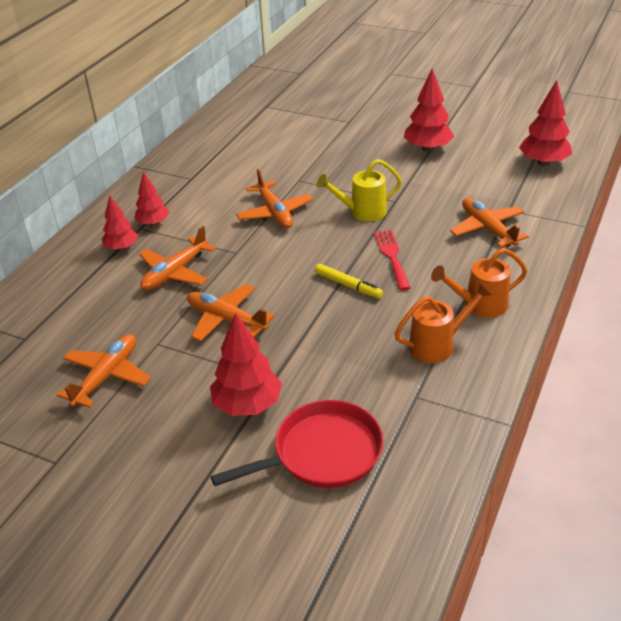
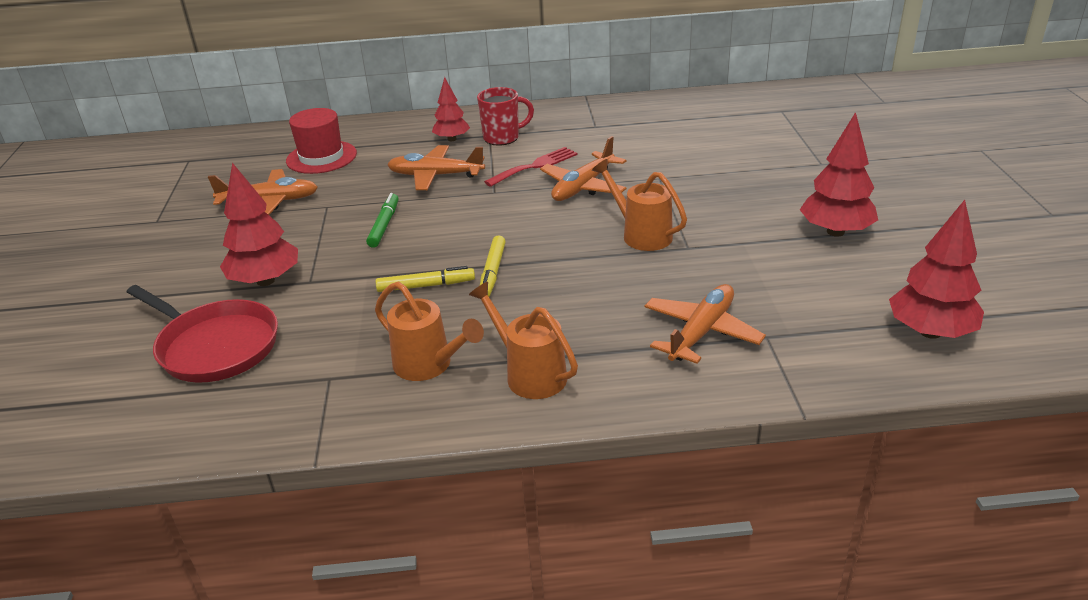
camera: 60 degrees right, 5 degrees down
red tree [134,172,169,226] -> red mug [477,87,534,146]
orange plane [187,284,275,342] -> green marker [366,193,399,248]
yellow watering can [317,159,402,221] -> orange watering can [592,159,687,251]
red fork [374,230,411,290] -> red fork moved to [484,147,578,187]
none -> red hat [286,108,357,174]
none -> yellow marker [376,266,475,292]

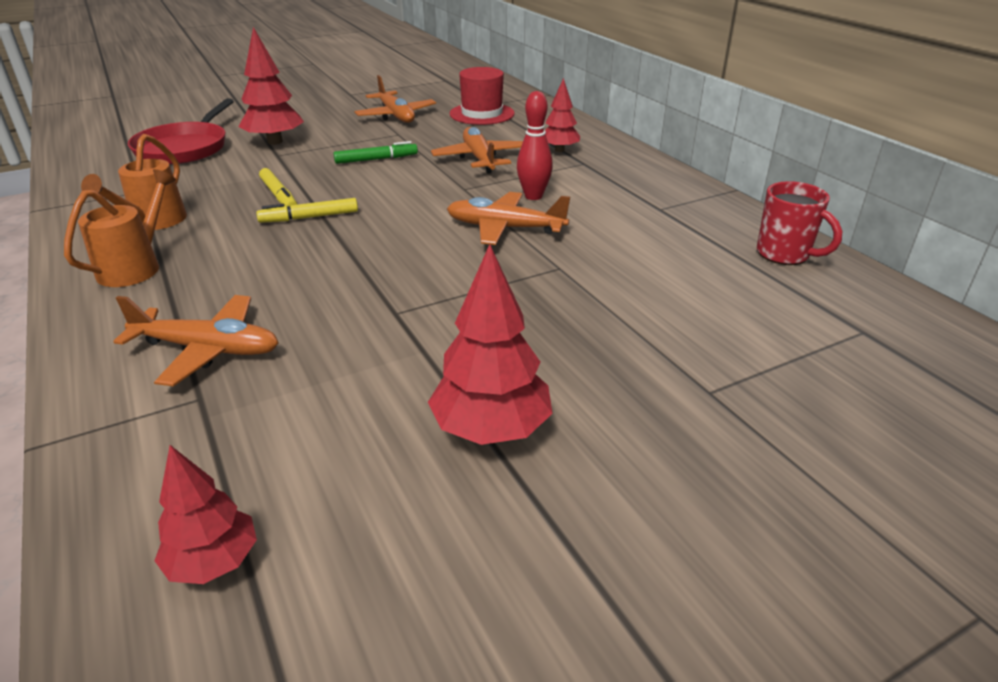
camera: 65 degrees right, 0 degrees up
red mug [477,87,534,146] -> red mug moved to [757,181,842,265]
red fork [484,147,578,187] -> red bowling pin [517,91,553,200]
orange watering can [592,159,687,251] -> none
red tree [889,200,984,339] -> red tree [154,445,257,584], size x0.64

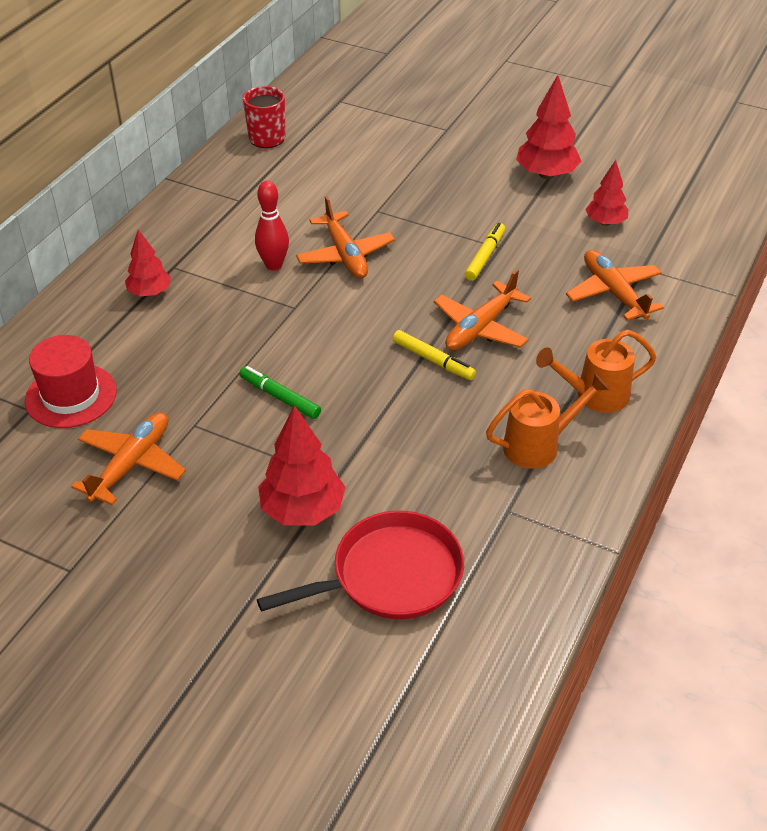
camera: 125 degrees left, 10 degrees up
red tree [154,445,257,584] -> red tree moved to [585,160,628,226]
yellow marker [259,168,297,207] -> yellow marker moved to [465,223,505,281]
orange plane [431,127,523,174] -> orange plane moved to [434,270,531,350]

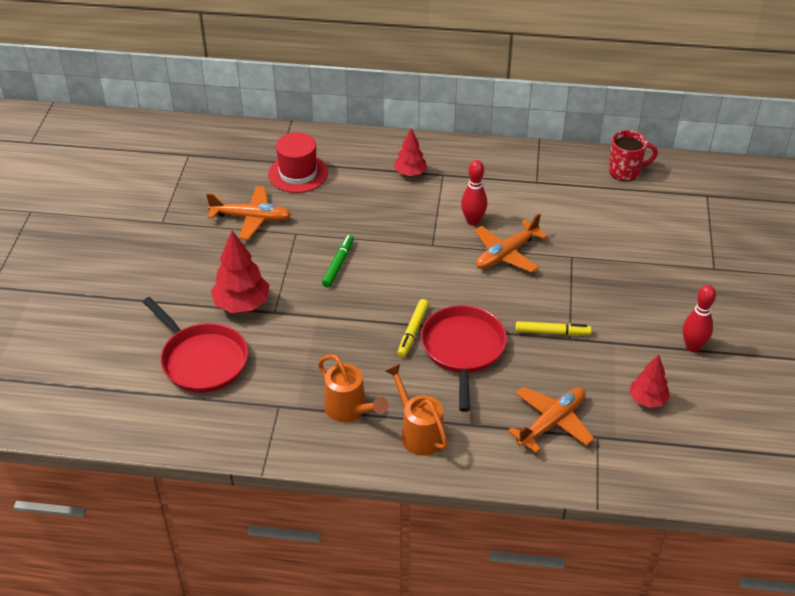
camera: 70 degrees right, 0 degrees up
orange plane [434,270,531,350] -> red pan [421,305,507,412]
red tree [516,75,582,179] -> red bowling pin [683,285,716,352]

